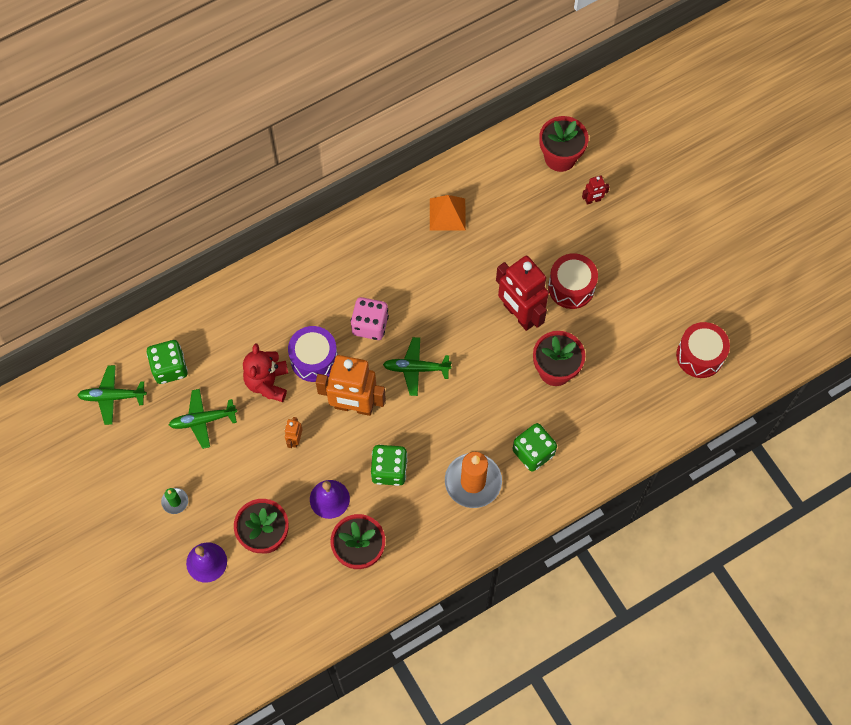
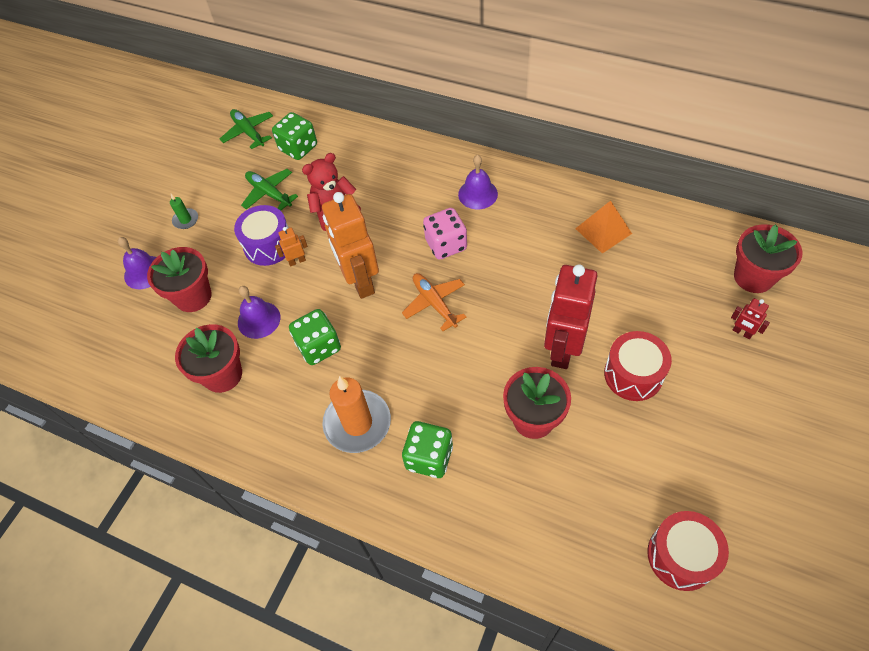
camera: 60 degrees right, 10 degrees down
purple drum [288,326,338,382] -> purple drum moved to [234,205,289,266]
green plane [383,337,452,396] -> orange plane [402,273,466,331]
none -> purple bell [458,155,498,209]

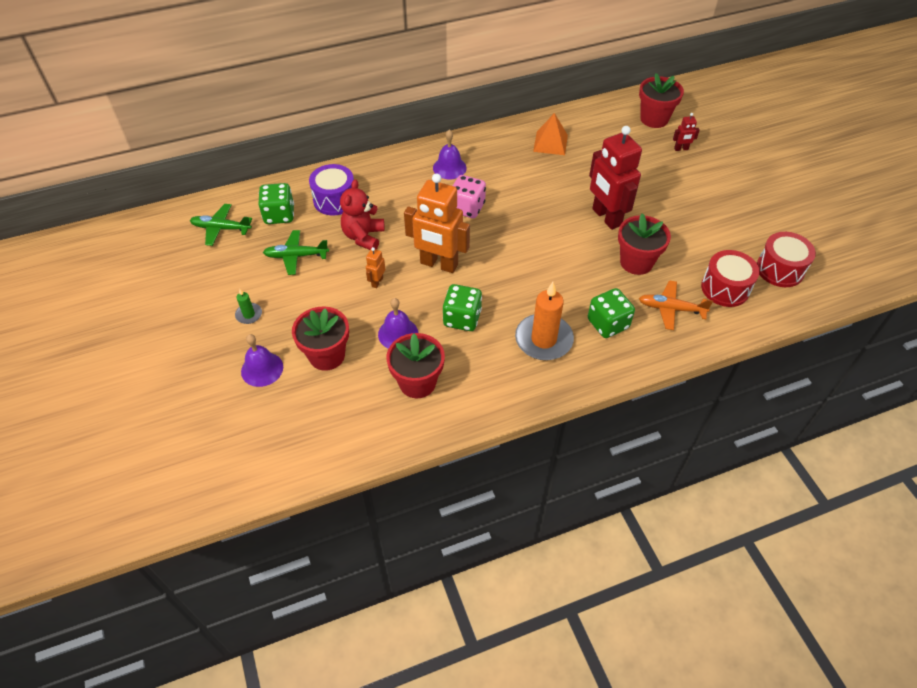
camera: 50 degrees left, 5 degrees down
purple drum [234,205,289,266] -> purple drum moved to [309,164,354,215]
orange plane [402,273,466,331] -> orange plane moved to [639,280,713,330]
red drum [604,331,672,401] -> red drum moved to [701,250,760,307]

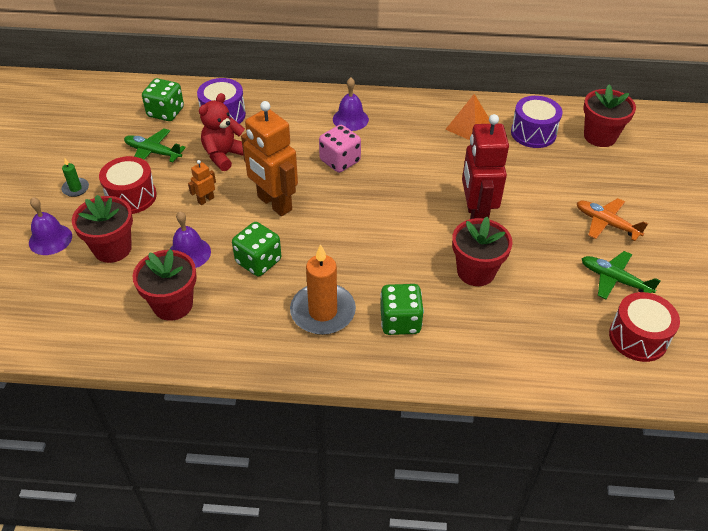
camera: 25 degrees right, 5 degrees down
green plane [190,204,252,246] -> green plane moved to [581,251,661,299]
orange plane [639,280,713,330] -> orange plane moved to [577,198,648,241]
red robot [673,113,700,151] -> none
red drum [701,250,760,307] -> red drum moved to [99,156,157,214]
none -> purple drum [511,96,562,148]

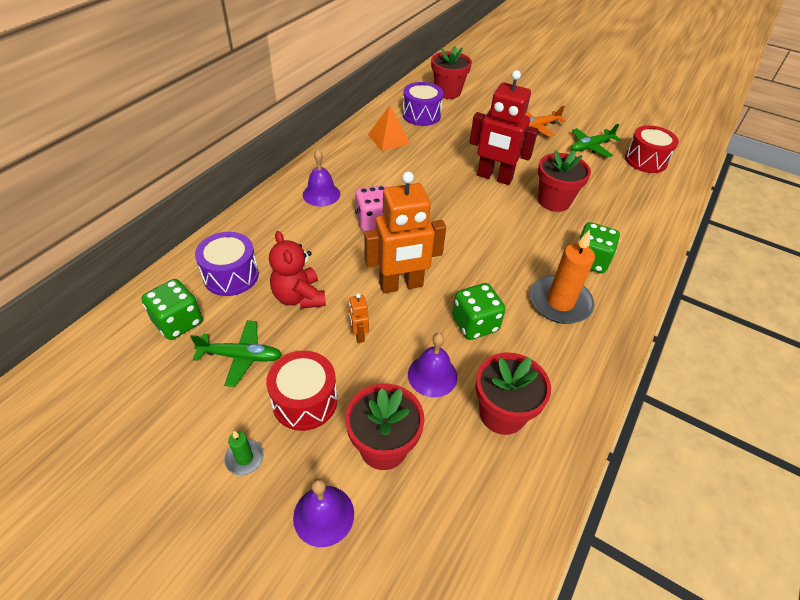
camera: 65 degrees left, 0 degrees up
green plane [124,129,186,162] -> green plane turned 135 degrees counterclockwise [190,320,282,387]

